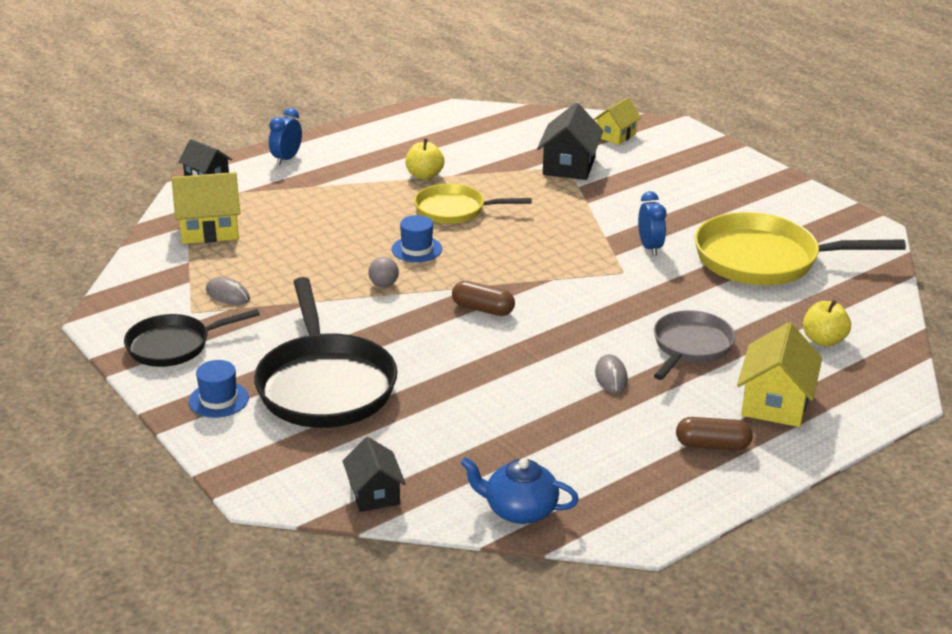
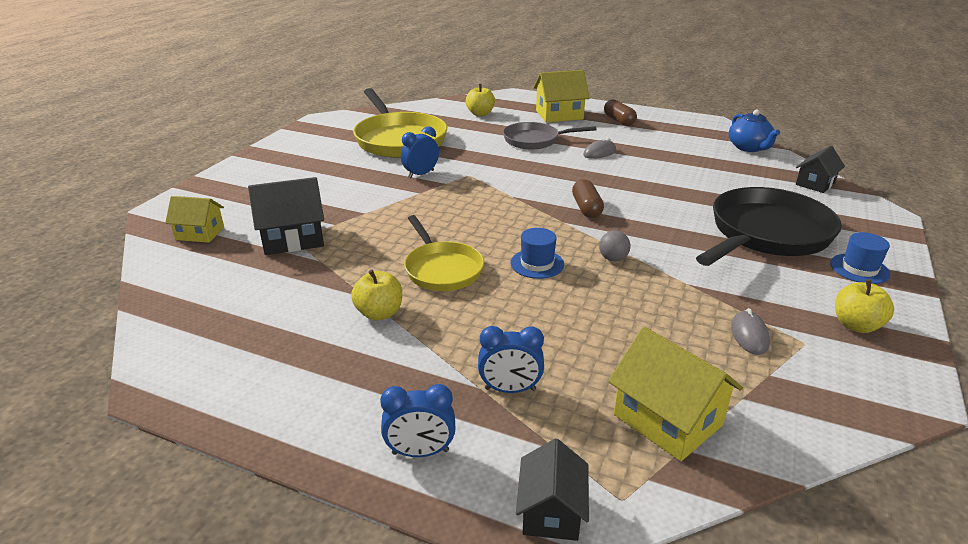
camera: 120 degrees left, 0 degrees up
black pan [124,309,260,367] -> yellow apple [835,279,894,333]
none -> blue clock [478,326,544,393]

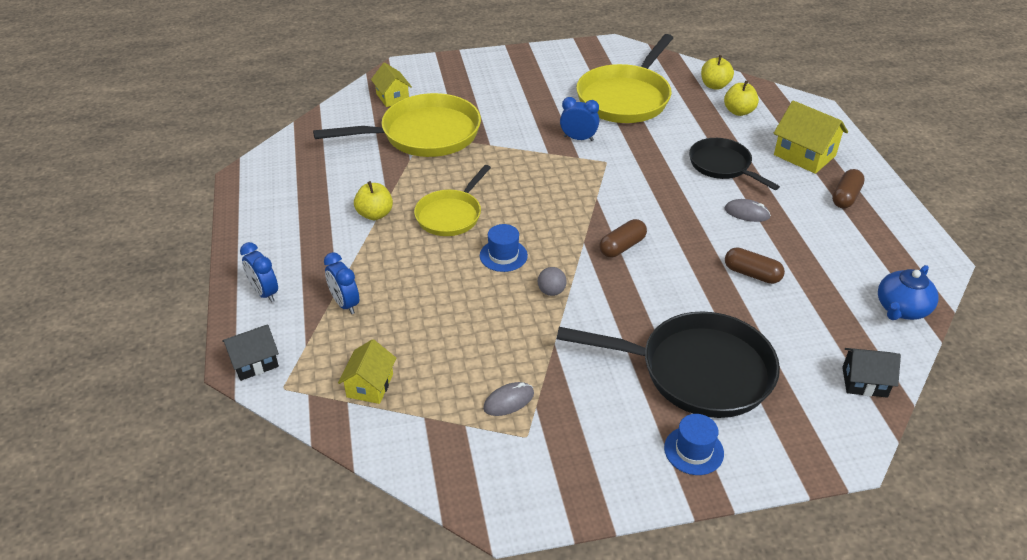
camera: 55 degrees right, 10 degrees up
black house [248,177,324,255] -> yellow pan [313,93,481,157]
grey pan [503,122,597,149] -> black pan [689,138,780,190]
yellow house [608,327,743,461] -> yellow house [338,339,396,404], size x0.65
yellow apple [835,279,894,333] -> yellow apple moved to [701,55,734,90]
none -> brown capsule [725,247,785,284]

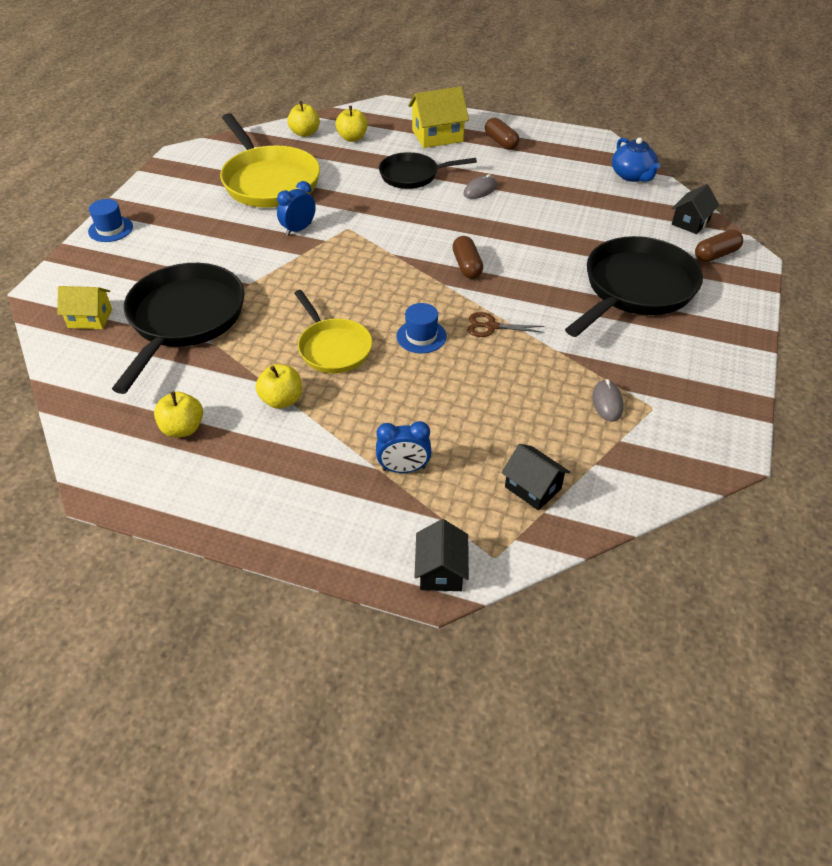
camera: 60 degrees left, 5 degrees up
blue clock [240,242,278,302] -> none
yellow pan [313,93,481,157] -> black pan [112,263,244,394]
yellow house [338,339,396,404] -> black house [501,444,570,510]
grey ball [538,267,567,296] -> brown scissors [468,312,544,337]
blue hat [664,414,724,475] -> blue hat moved to [88,199,133,242]
brown capsule [725,247,785,284] -> brown capsule moved to [695,230,743,262]
none -> yellow apple [154,392,203,437]

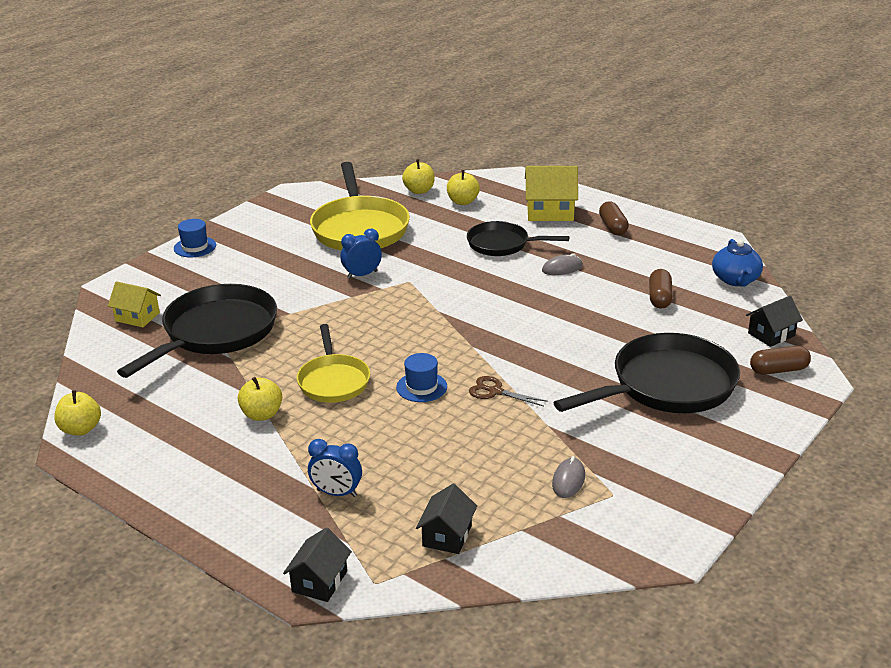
camera: 20 degrees right, 15 degrees down
yellow apple [154,392,203,437] -> yellow apple moved to [54,390,101,436]
brown capsule [452,236,483,279] -> brown capsule moved to [649,269,673,309]
black house [501,444,570,510] -> black house turned 45 degrees clockwise [416,484,477,554]

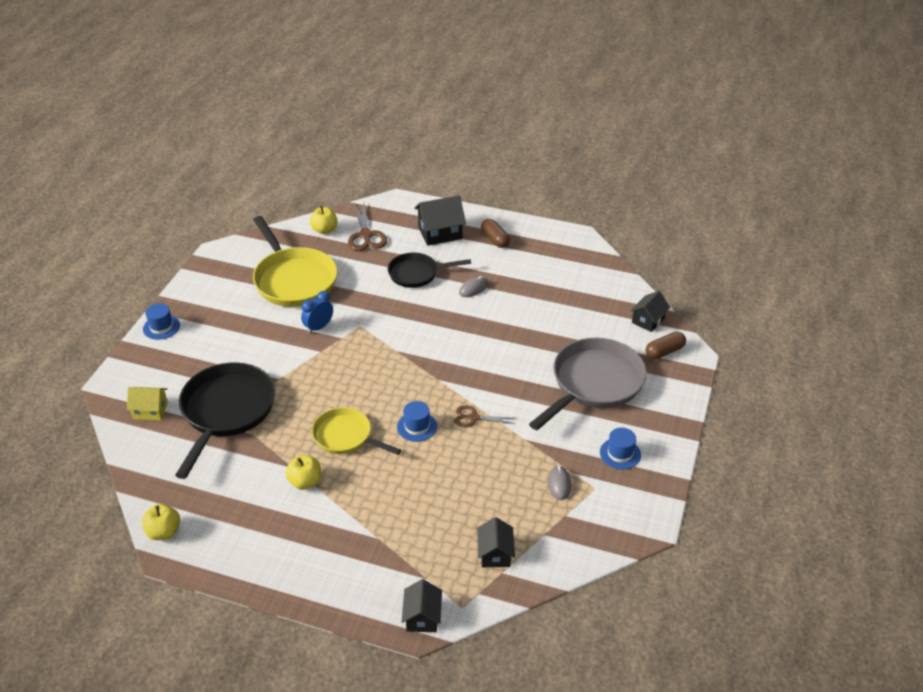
camera: 20 degrees left, 10 degrees up
yellow pan [297,324,370,403] -> yellow pan turned 150 degrees clockwise [312,407,401,455]
blue clock [308,439,362,497] -> none
yellow apple [447,170,480,205] -> brown scissors [348,204,387,251]
yellow house [525,166,578,221] -> black house [414,196,466,246]
black pan [553,333,740,413] -> grey pan [529,338,647,430]
brown capsule [649,269,673,309] -> none
blue teapot [712,239,763,287] -> none
none -> blue hat [600,428,641,469]

